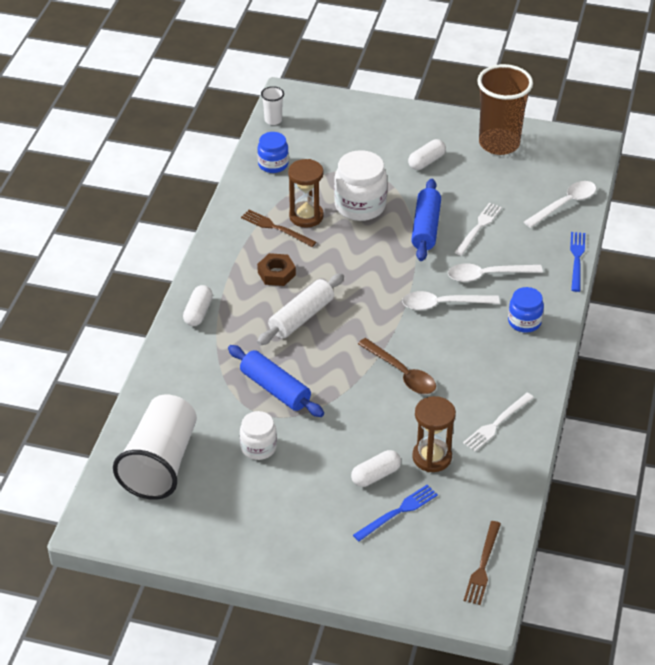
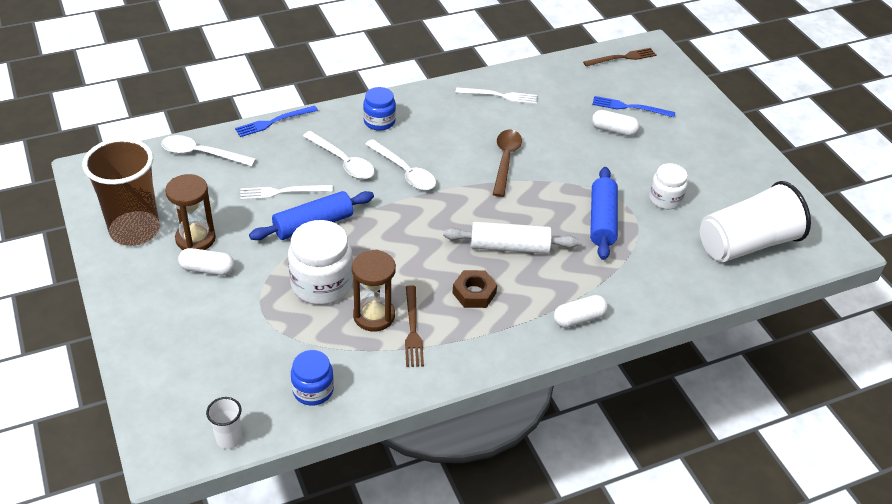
camera: 130 degrees left, 0 degrees up
brown hourglass [412,396,456,472] -> brown hourglass moved to [165,174,216,250]

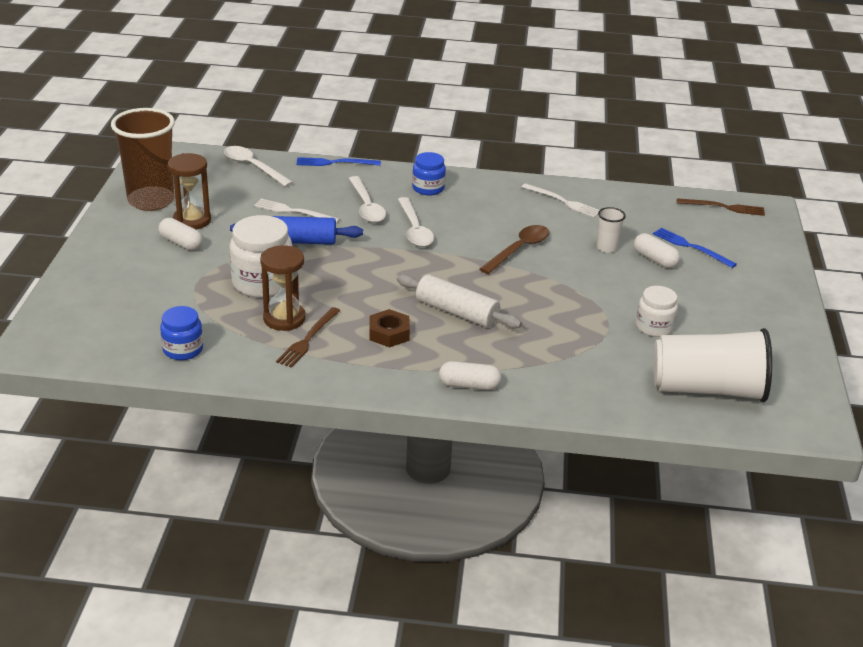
camera: 30 degrees right, 10 degrees down
white cup [206,397,242,449] -> white cup moved to [597,207,626,253]
blue rolling pin [590,167,618,260] -> none

